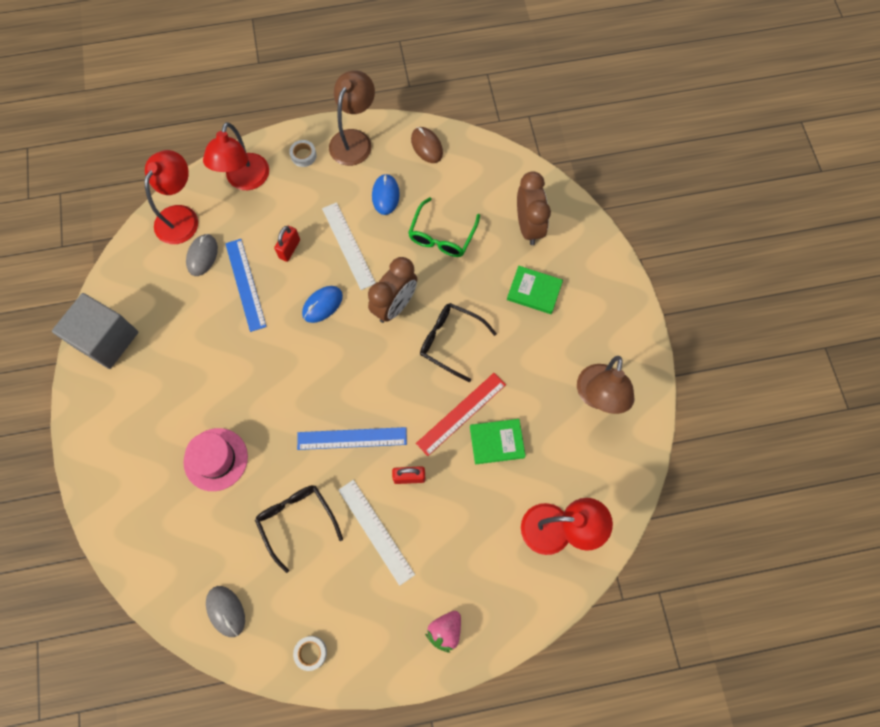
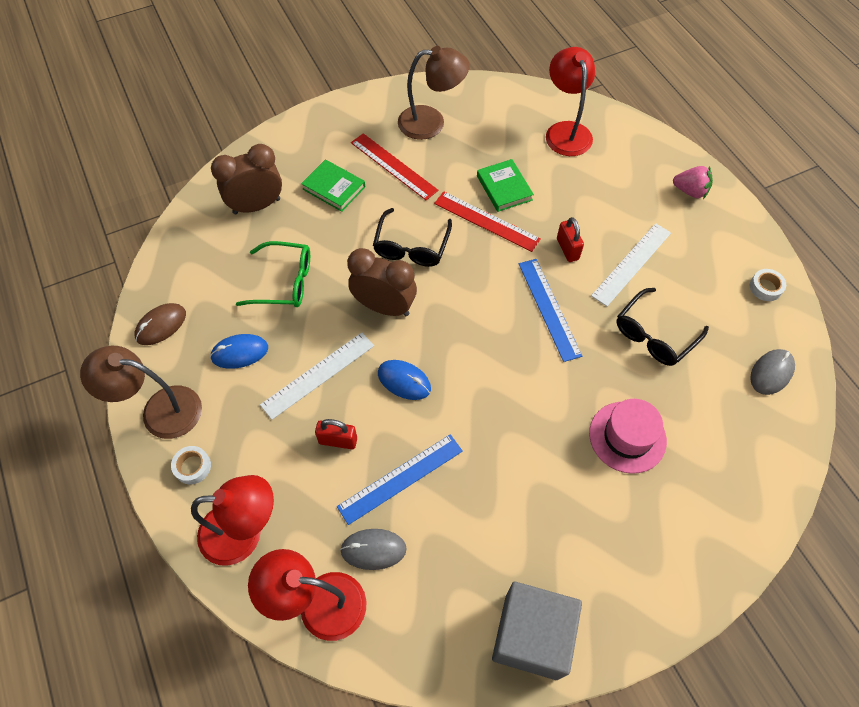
camera: 105 degrees left, 10 degrees down
green book [507,266,563,314] -> green book turned 60 degrees counterclockwise [301,159,365,212]
none -> red ruler [351,133,438,200]

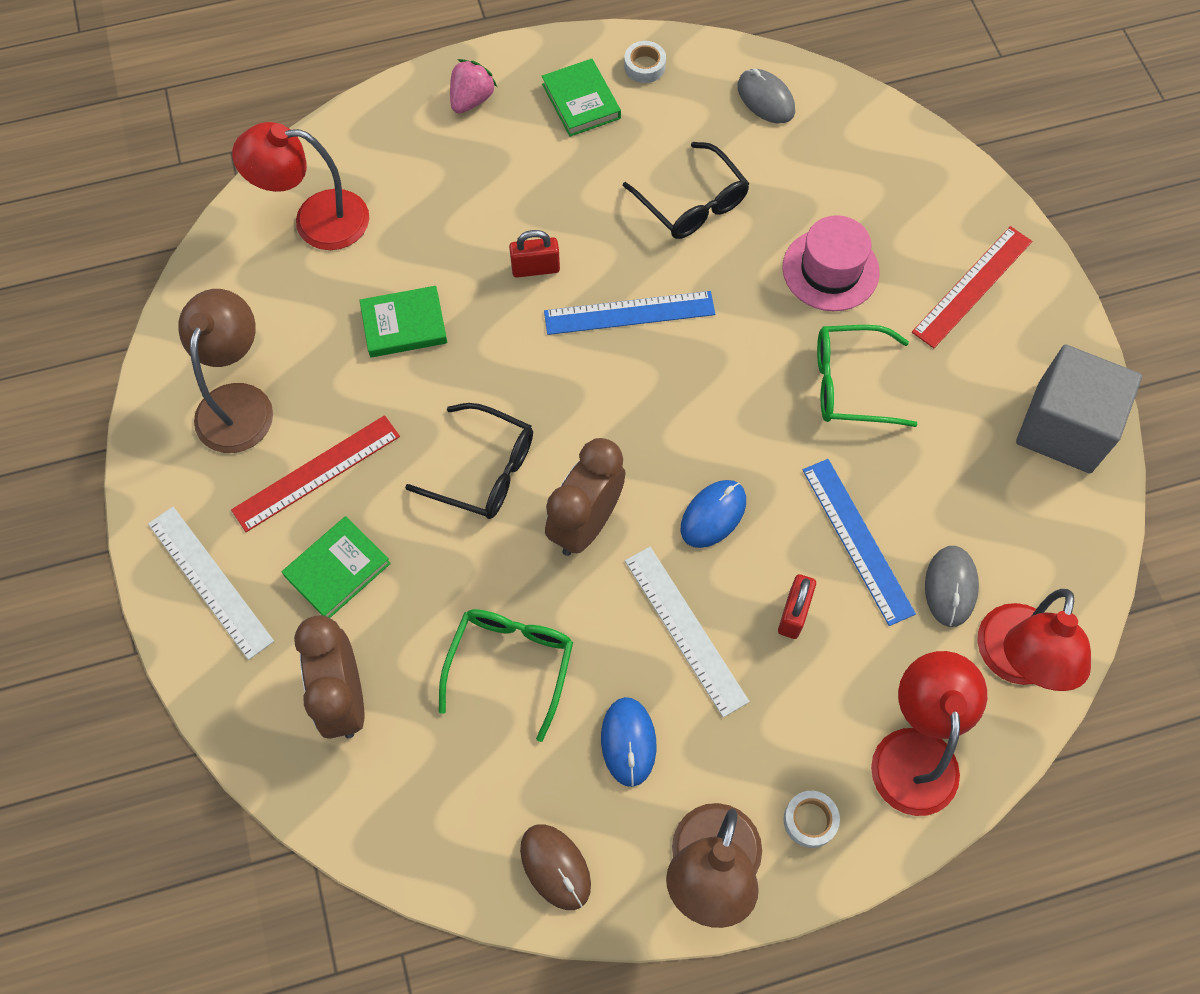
camera: 80 degrees left, 5 degrees up
red ruler [434,192,541,252] -> red ruler moved to [912,226,1032,348]
white ruler [591,223,671,306] -> white ruler moved to [148,507,274,660]
none -> green book [542,59,621,137]
none -> green glasses [817,325,918,427]

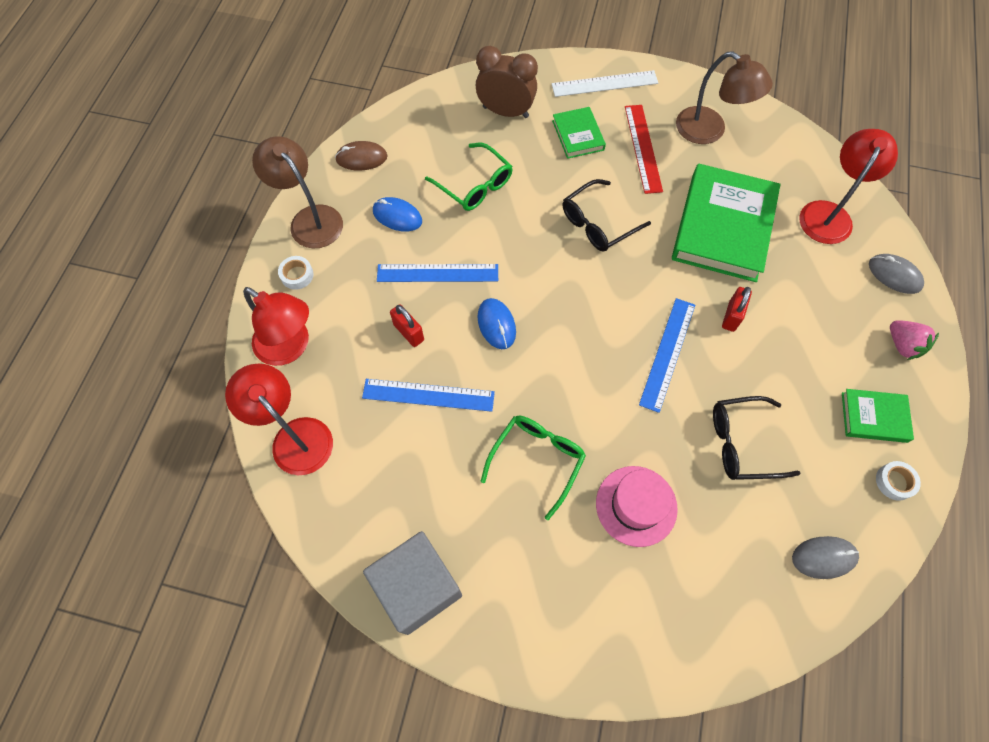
camera: 120 degrees right, 0 degrees up
green book [360,286,447,358] -> green book [672,164,781,282], size x2.02
brown clock [545,438,626,556] -> none
white ruler [625,547,750,717] -> blue ruler [377,264,498,282]
red ruler [912,226,1032,348] -> none
grey mouse [925,546,979,627] -> grey mouse moved to [869,254,924,294]

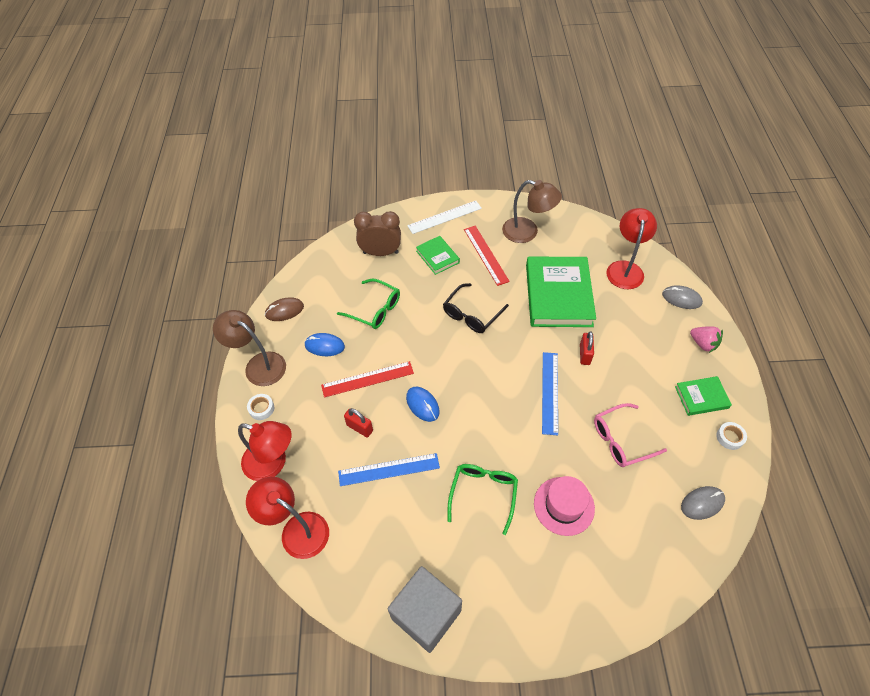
camera: 15 degrees left, 10 degrees down
blue ruler [377,264,498,282] -> red ruler [321,361,414,398]
black glasses [713,396,801,480] -> pink glasses [594,403,667,467]

